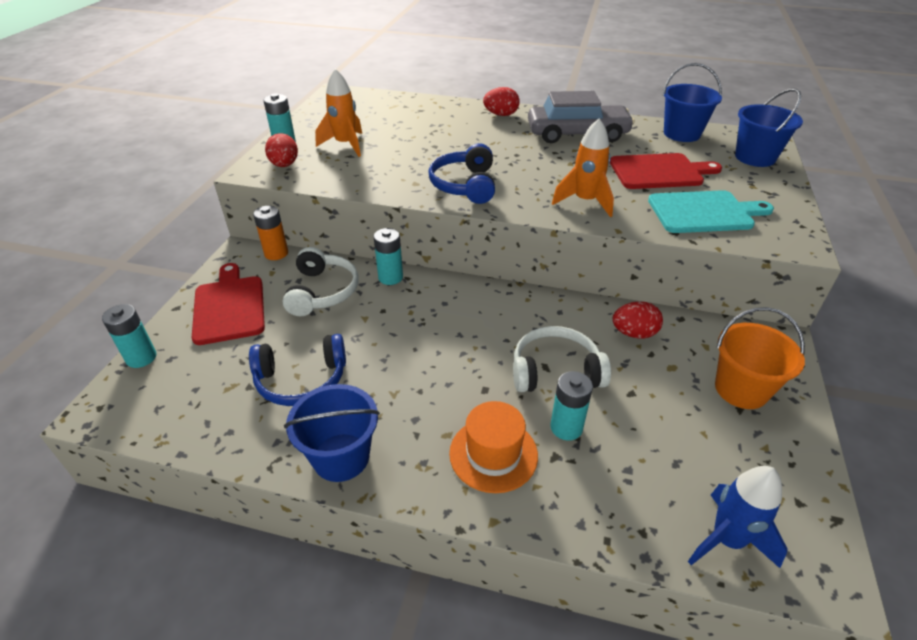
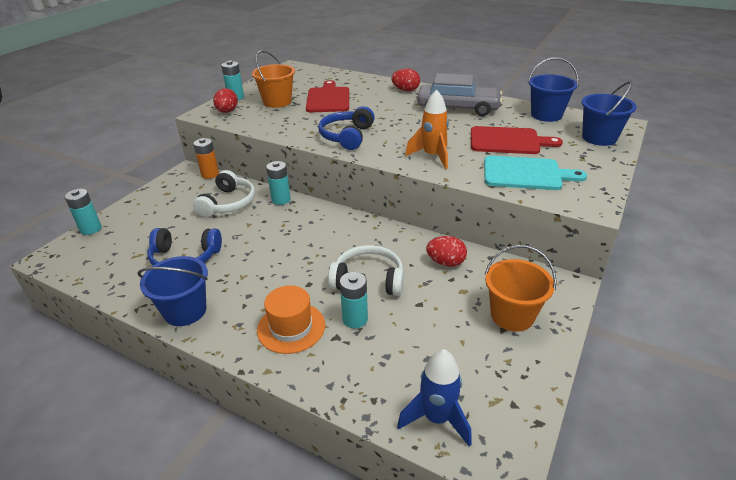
camera: 15 degrees right, 5 degrees down
red cutting board [192,263,265,345] -> red cutting board moved to [306,80,349,112]
orange rocket [315,69,362,157] -> orange bucket [252,50,295,108]

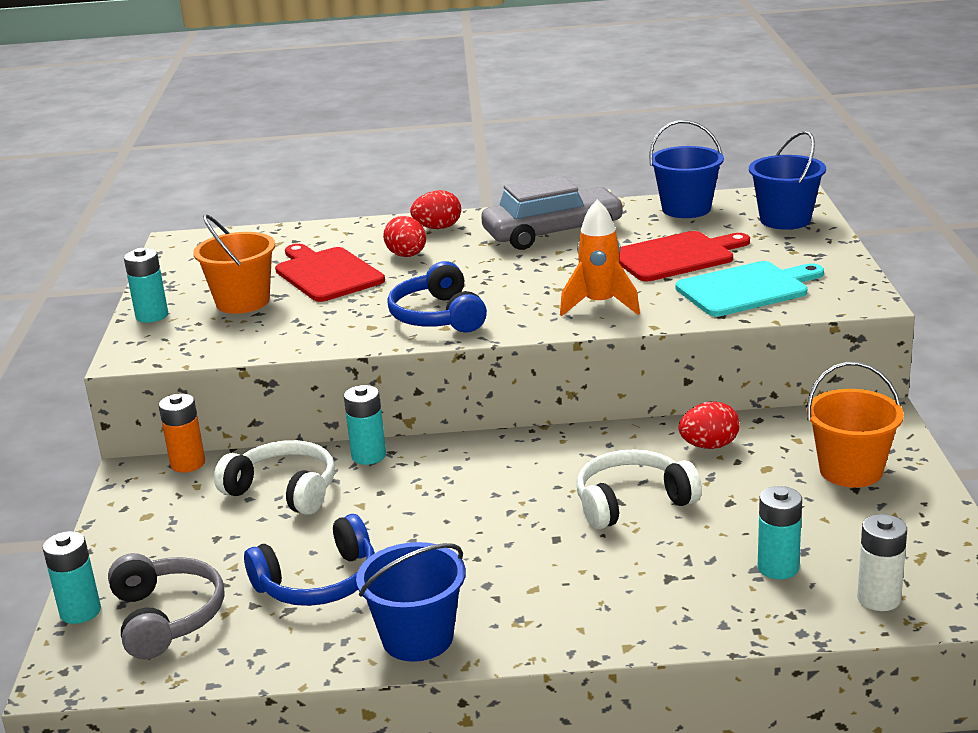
camera: 30 degrees left, 10 degrees down
white headphones [193,170,255,217] -> white headphones turned 45 degrees counterclockwise [214,440,335,515]
red egg [213,88,238,113] -> red egg moved to [383,216,426,257]
orange hat [257,285,325,354] -> none
turquoise battery [340,272,368,328] -> turquoise battery moved to [758,486,802,579]
blue rocket [397,349,472,446] -> white battery [857,514,907,611]
none -> grey headphones [108,553,224,659]

